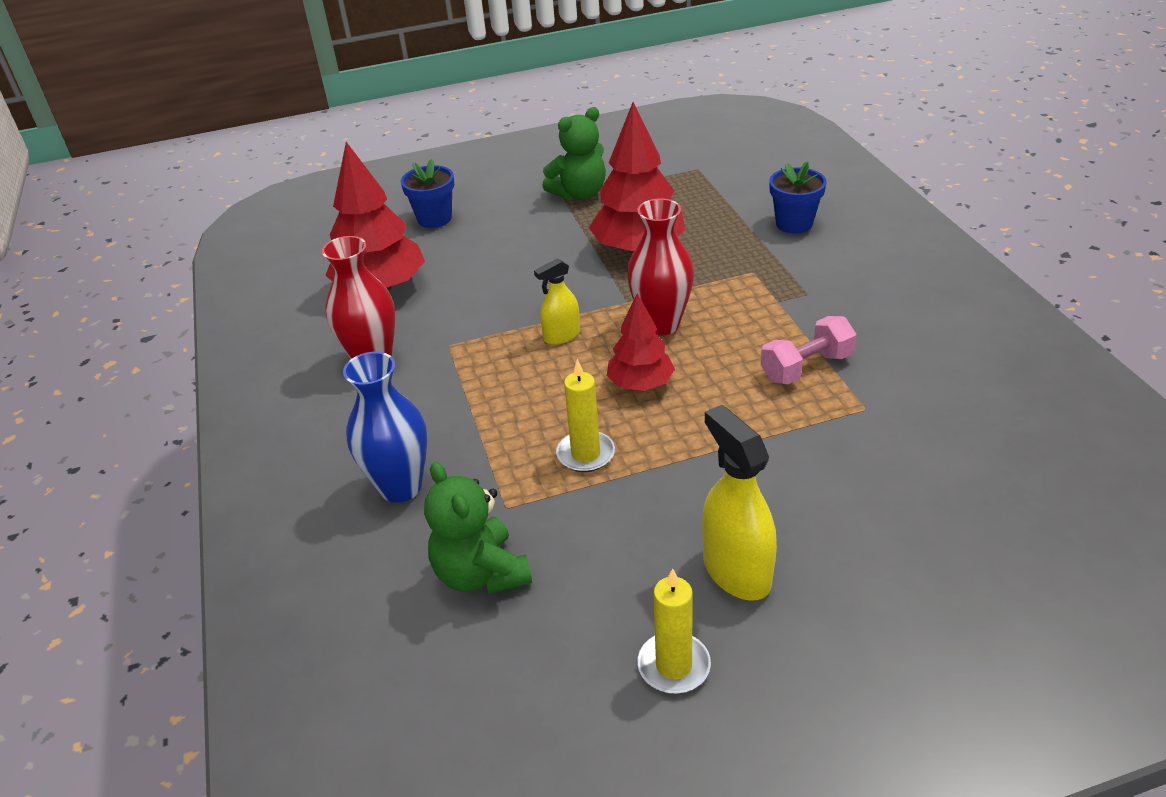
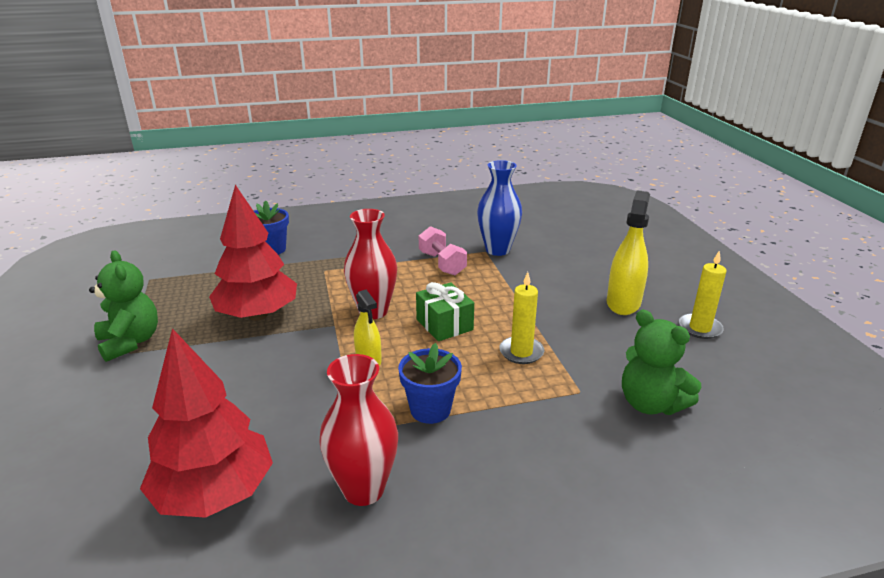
camera: 90 degrees left, 10 degrees down
blue vase [343,352,427,503] -> blue vase moved to [477,160,522,256]
blue flower pot [401,159,454,228] -> blue flower pot moved to [398,343,462,424]
green teddy bear [424,462,532,594] -> green teddy bear turned 75 degrees clockwise [622,310,701,415]
red tree [607,293,675,391] -> green gift [416,282,474,341]
yellow spray bottle [702,405,777,601] -> yellow spray bottle turned 135 degrees clockwise [607,191,650,315]

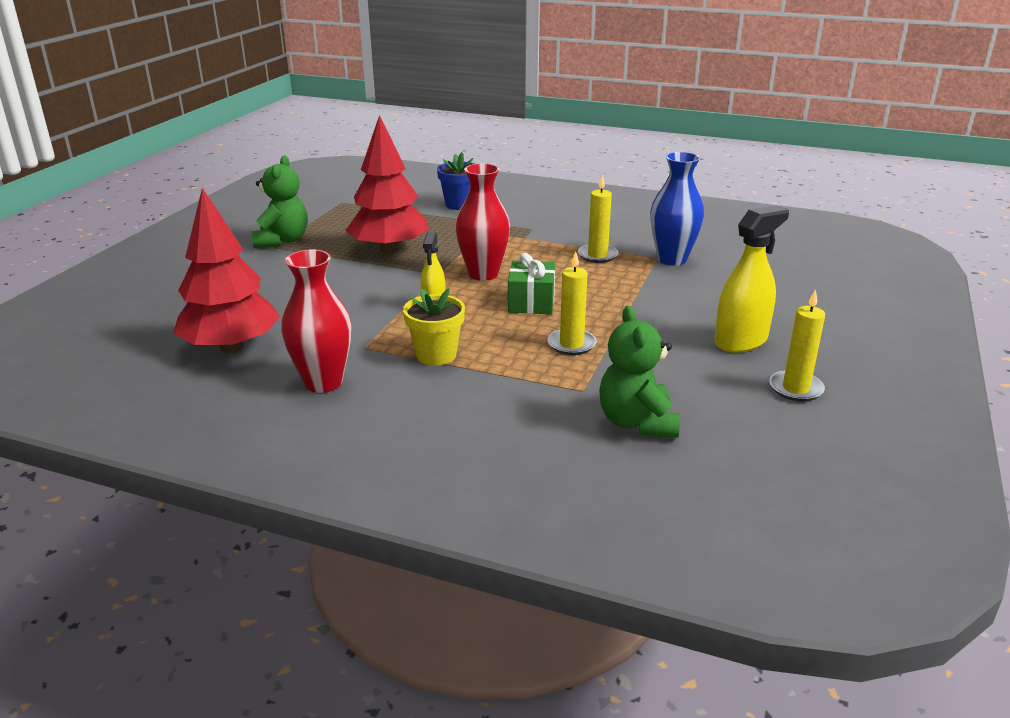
camera: 35 degrees right, 0 degrees up
blue flower pot [398,343,462,424] -> yellow flower pot [403,288,465,366]
pink dumbbell [419,226,467,275] -> yellow candle [578,175,618,263]

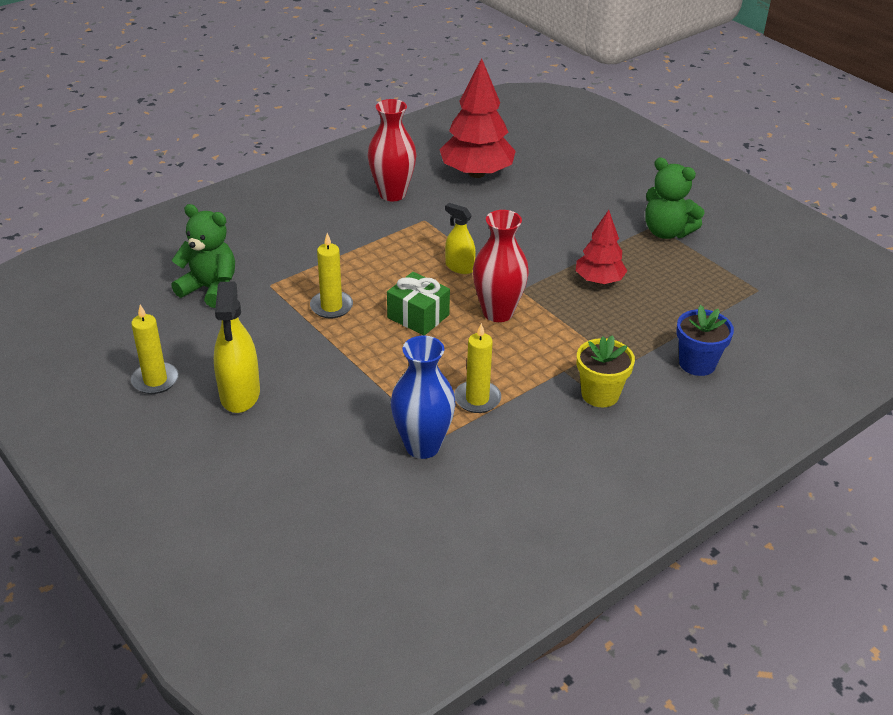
camera: 120 degrees right, 10 degrees up
red tree [345,115,429,253] -> red tree [576,210,627,284], size x0.60
yellow flower pot [403,288,465,366] -> yellow flower pot moved to [577,335,635,407]

